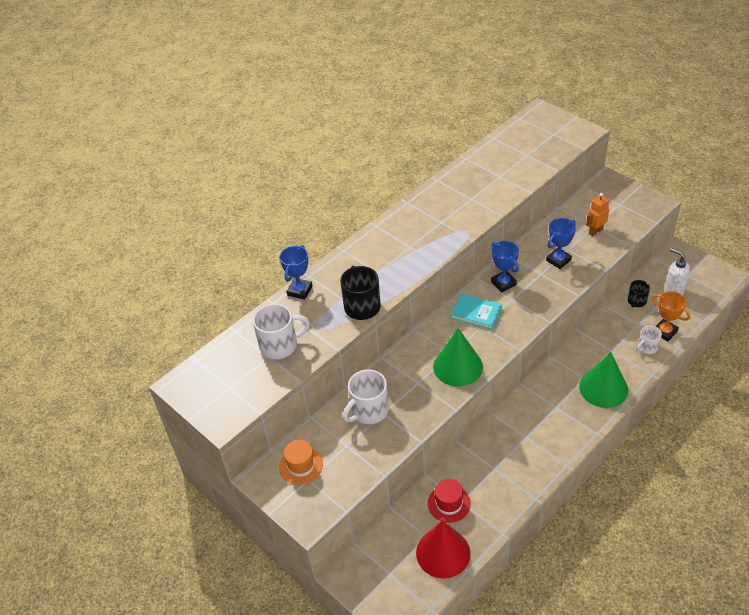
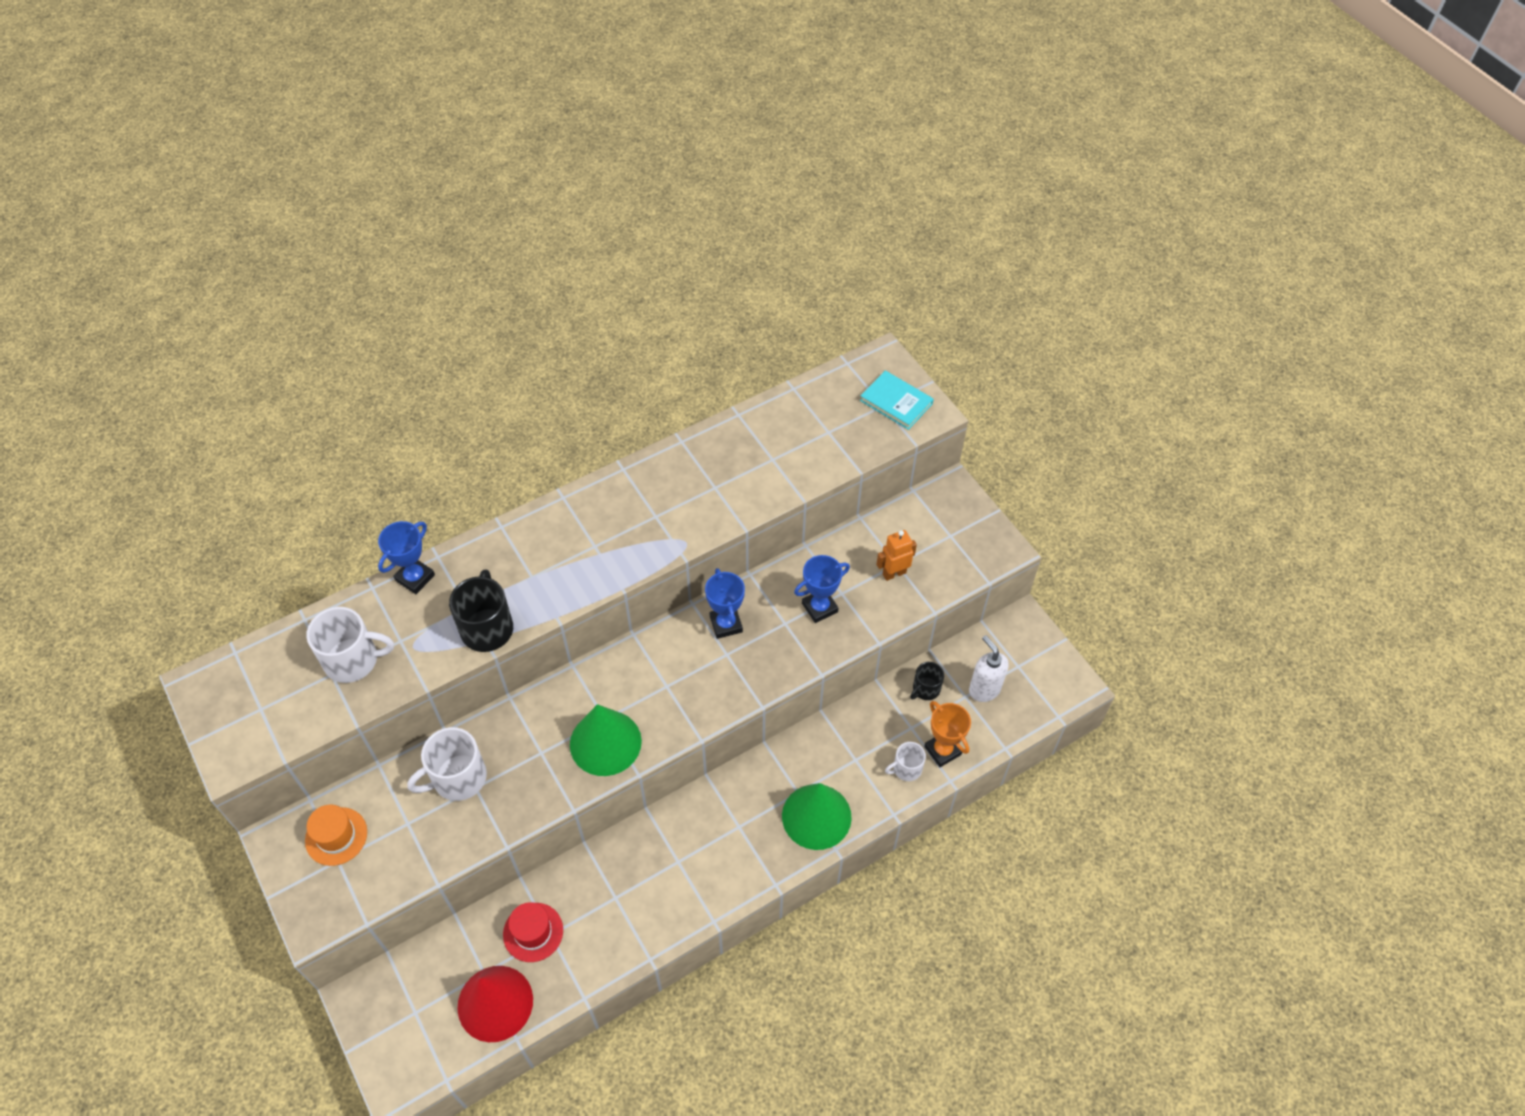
camera: 10 degrees right, 10 degrees up
turquoise book [451,293,502,330] -> turquoise book moved to [860,370,934,430]

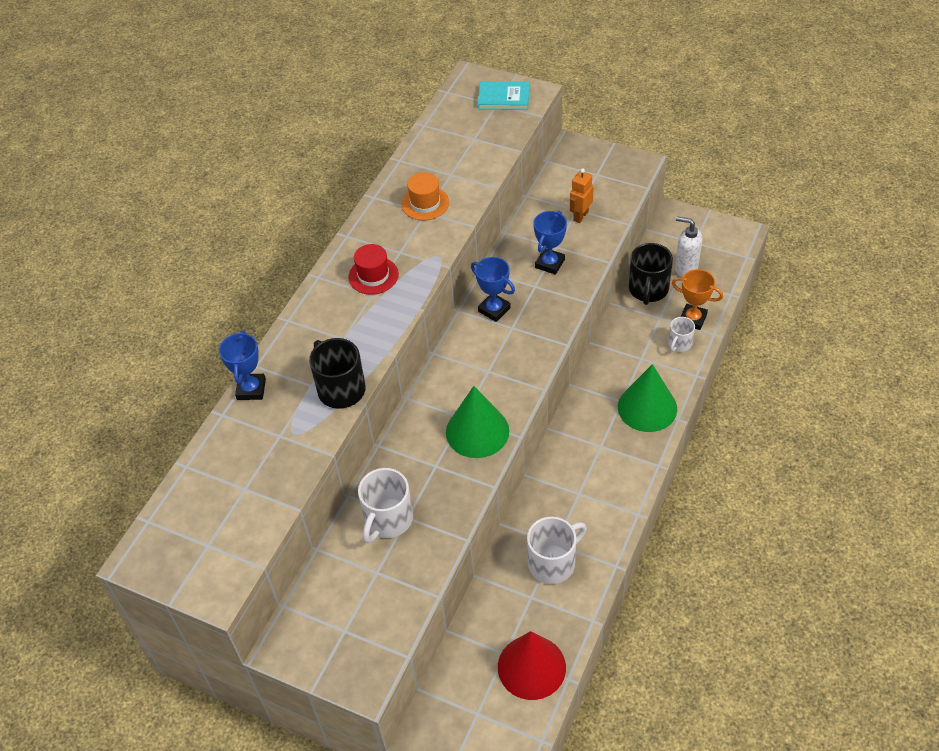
camera: 30 degrees left, 5 degrees down
orange hat [305,805,367,866] -> orange hat moved to [401,172,449,220]
white mug [306,607,394,683] -> white mug moved to [527,516,587,584]
red hat [503,902,563,962] -> red hat moved to [348,244,399,295]
black mug [910,662,944,700] -> black mug [629,243,673,305], size x1.73

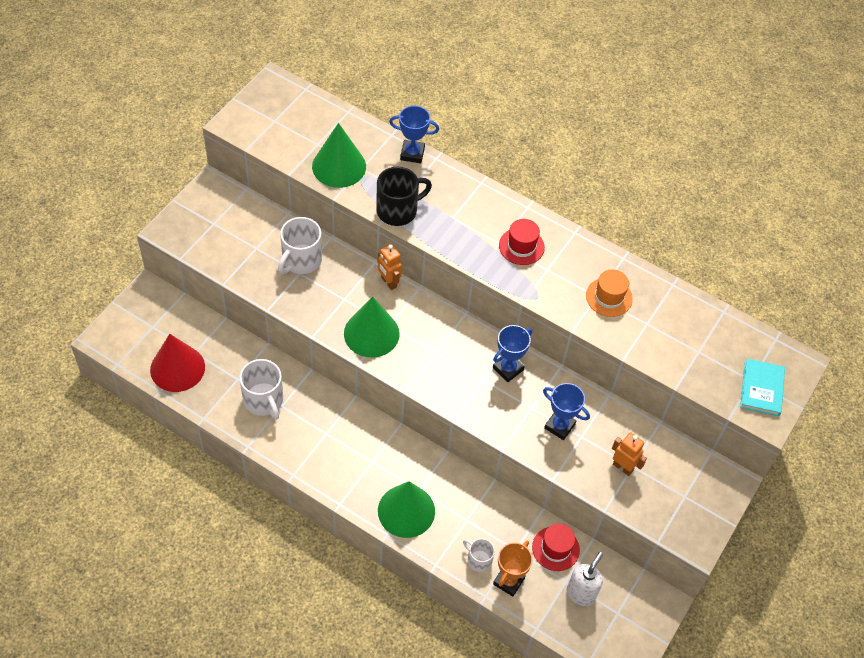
camera: 90 degrees right, 5 degrees up
white mug [358,468,413,543] -> white mug turned 90 degrees counterclockwise [278,217,322,274]
black mug [629,243,673,305] -> red hat [532,524,580,571]
none -> green cone [312,123,366,188]
none -> orange robot [378,244,402,290]

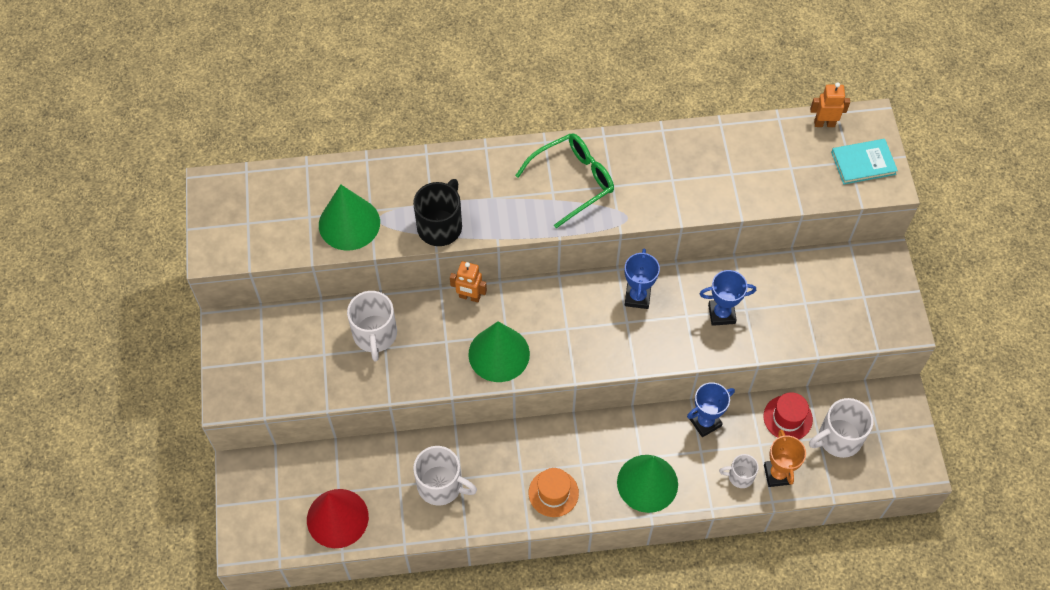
camera: 35 degrees left, 5 degrees up
blue trophy [389,106,439,163] -> blue trophy moved to [687,382,735,437]
red hat [499,219,545,265] -> green glasses [515,133,614,228]
white soap dispenser [567,552,603,606] -> white mug [809,398,874,458]
orange hat [586,269,633,317] -> orange hat moved to [529,468,579,517]
orange robot [612,432,647,476] -> orange robot moved to [810,82,850,127]
turquoise book [740,359,785,416] -> turquoise book turned 75 degrees counterclockwise [831,139,898,185]

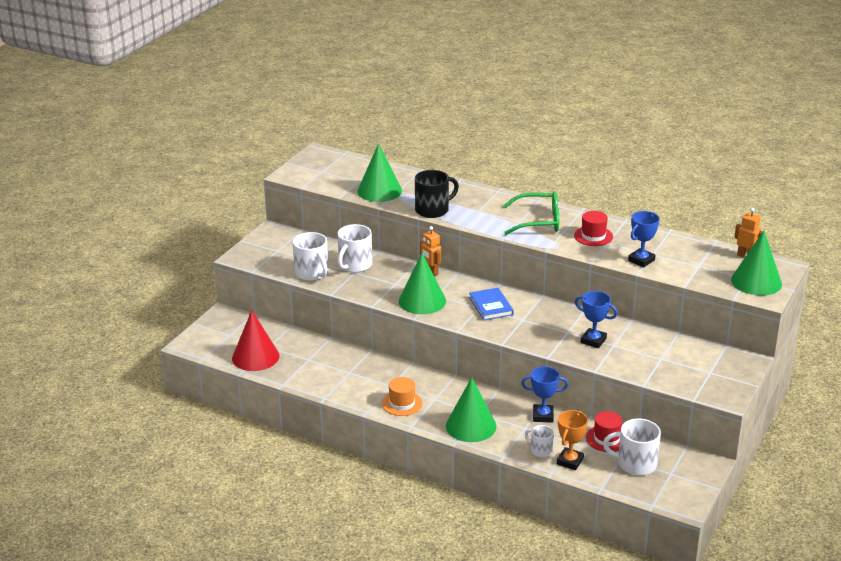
camera: 35 degrees right, 30 degrees down
white mug [413,446,477,506] -> white mug moved to [293,232,328,281]
blue trophy [625,248,660,309] -> blue trophy moved to [628,211,660,268]
turquoise book [831,139,898,185] -> green cone [731,231,782,296]
none -> blue book [469,288,514,320]
none -> red hat [574,211,613,246]

